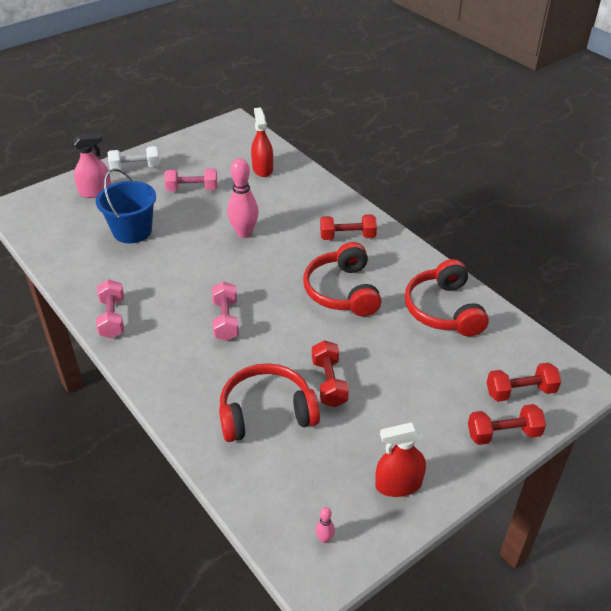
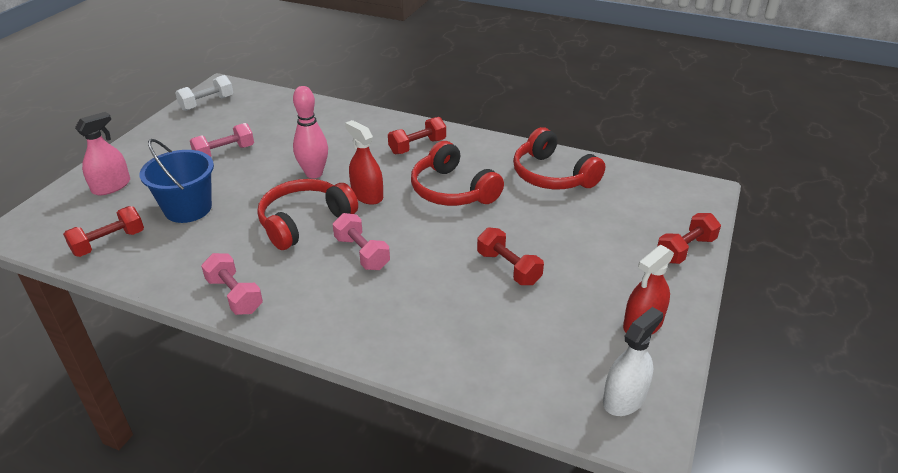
camera: 30 degrees left, 5 degrees down
white dumbbell [108,146,160,170] -> white dumbbell moved to [175,75,233,111]
red headphones [219,363,320,442] -> red headphones moved to [257,179,358,250]
red spray bottle [251,107,273,177] -> red spray bottle moved to [345,120,383,205]
pink bowling pin [315,507,335,543] -> white spray bottle [603,307,663,416]
red dumbbell [487,363,561,402] -> red dumbbell moved to [63,206,144,257]

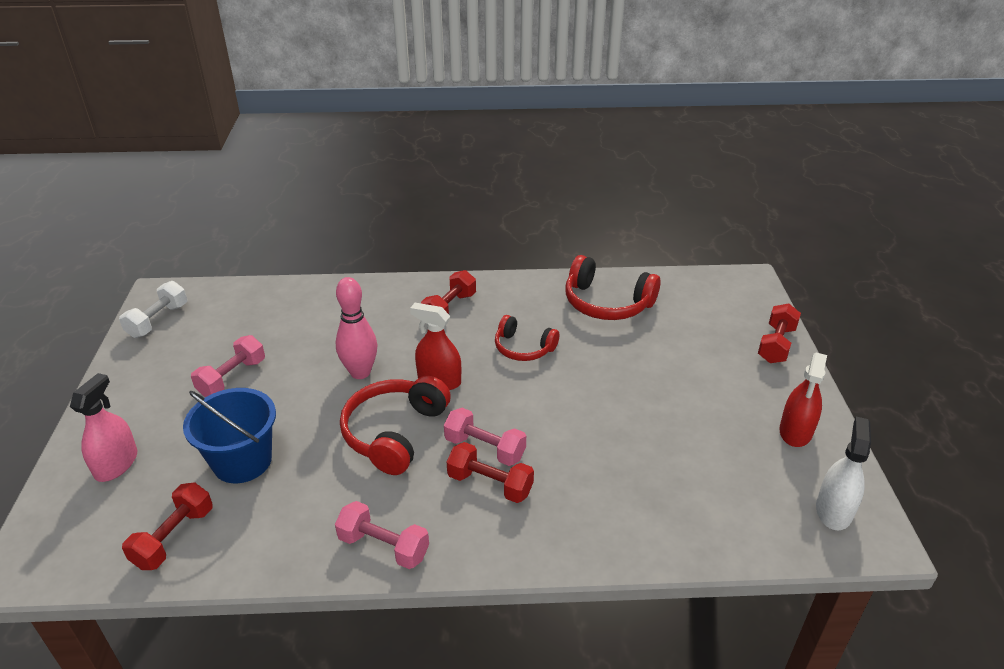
camera: 25 degrees left, 0 degrees up
red headphones [411,141,504,206] -> red headphones [495,315,559,361], size x0.63
red dumbbell [477,227,544,285] -> red dumbbell moved to [447,442,534,503]

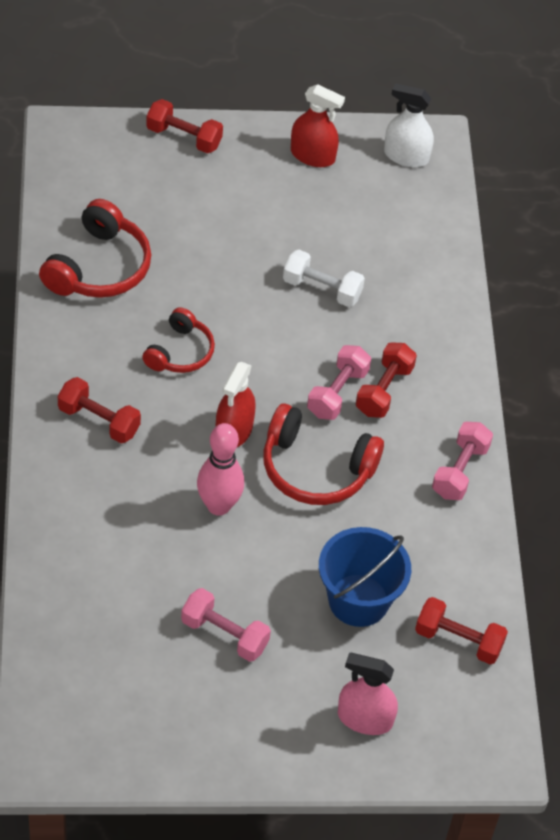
camera: 95 degrees left, 15 degrees up
white dumbbell [119,281,187,338] -> white dumbbell moved to [283,250,365,307]

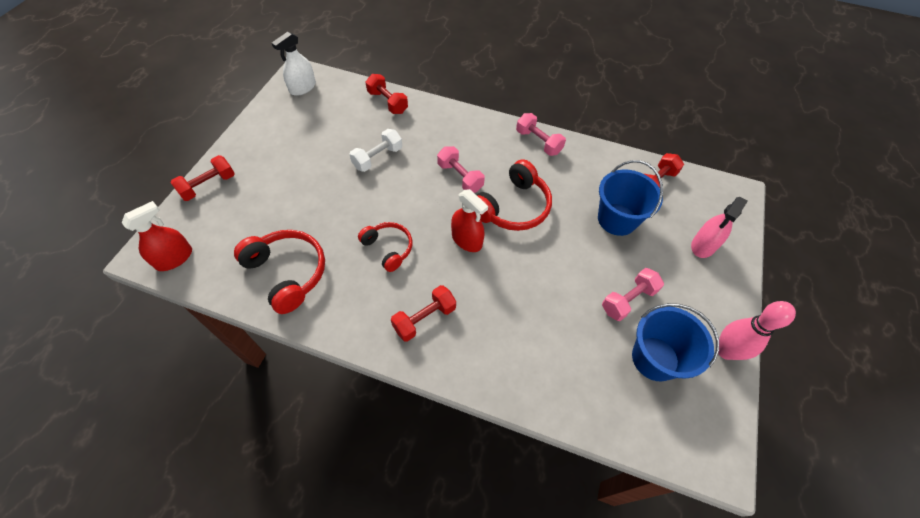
camera: 65 degrees left, 5 degrees up
pink bowling pin [197,423,244,516] -> pink bowling pin moved to [718,301,796,360]
red spray bottle [291,84,345,167] -> red spray bottle moved to [122,201,192,271]
red dumbbell [356,342,417,418] -> red dumbbell moved to [366,74,408,114]
none -> blue bucket [632,303,719,381]

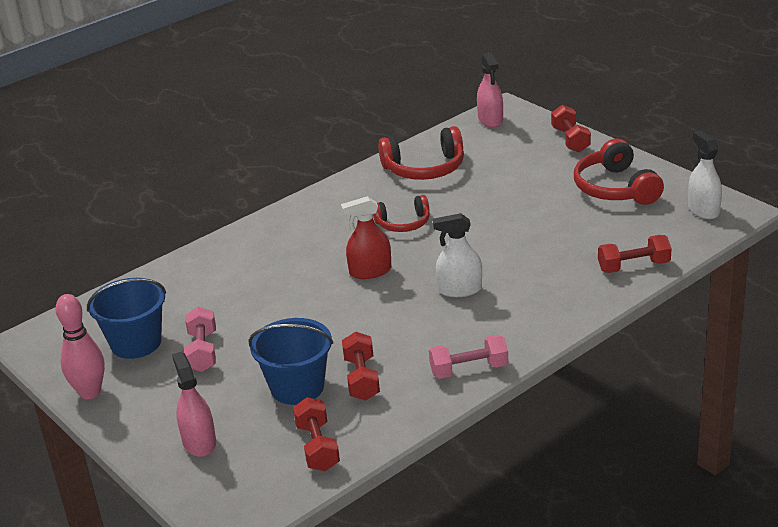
camera: 125 degrees right, 25 degrees down
red spray bottle [122,201,192,271] -> pink spray bottle [477,52,503,128]
white dumbbell [349,129,402,172] -> none
red dumbbell [391,285,456,342] -> red dumbbell moved to [342,332,380,401]
pink dumbbell [437,146,485,193] -> white spray bottle [433,213,482,297]
red headphones [477,159,552,231] -> red headphones moved to [574,138,664,205]

